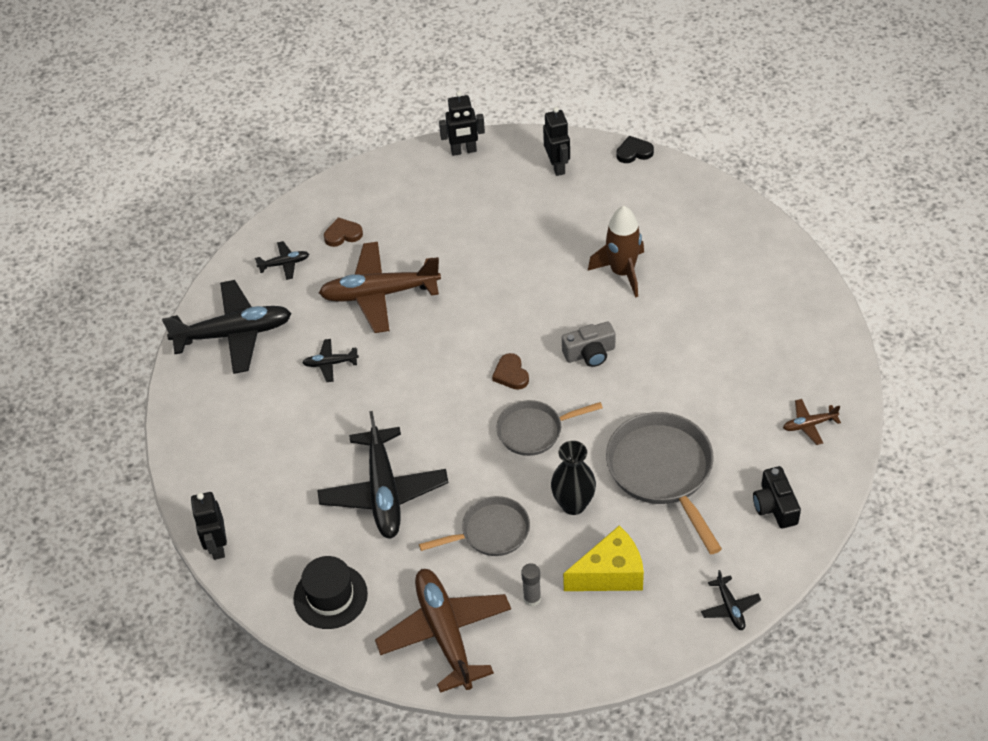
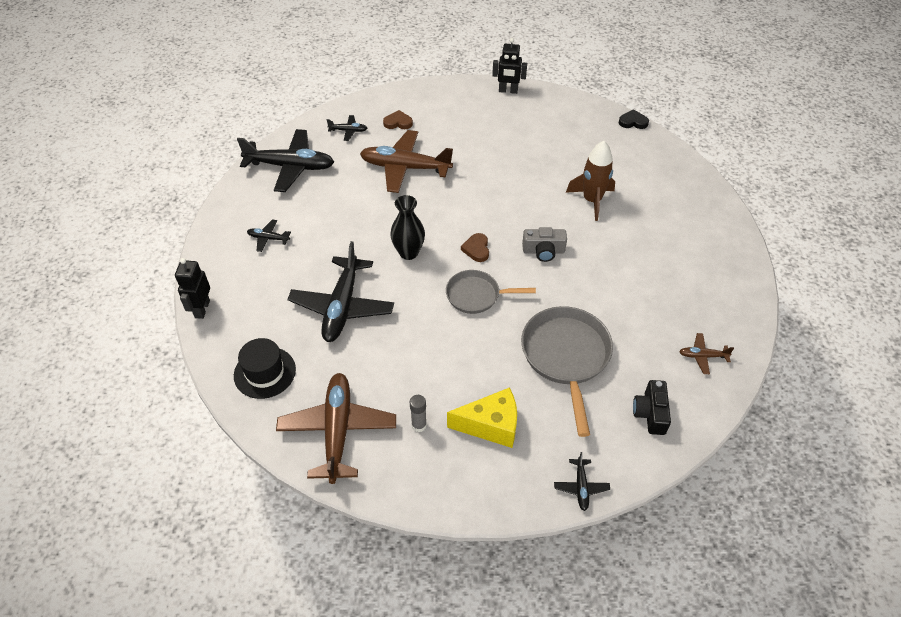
camera: 15 degrees right, 0 degrees up
black plane [302,339,359,382] -> black plane moved to [247,219,291,252]
grey pan [419,496,530,556] -> none
black robot [543,107,570,176] -> none
black vase [551,441,596,515] -> black vase moved to [390,195,425,260]

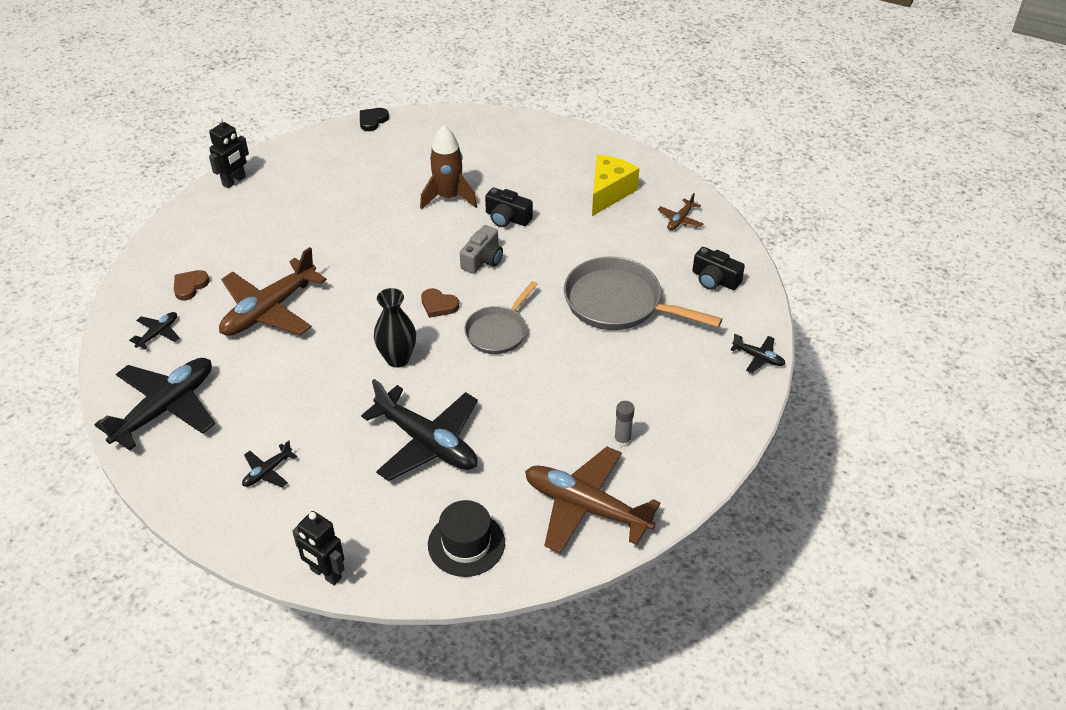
camera: 60 degrees left, 5 degrees down
yellow cheese [447,387,517,448] -> yellow cheese moved to [592,155,639,216]
none -> black camera [485,187,533,227]

